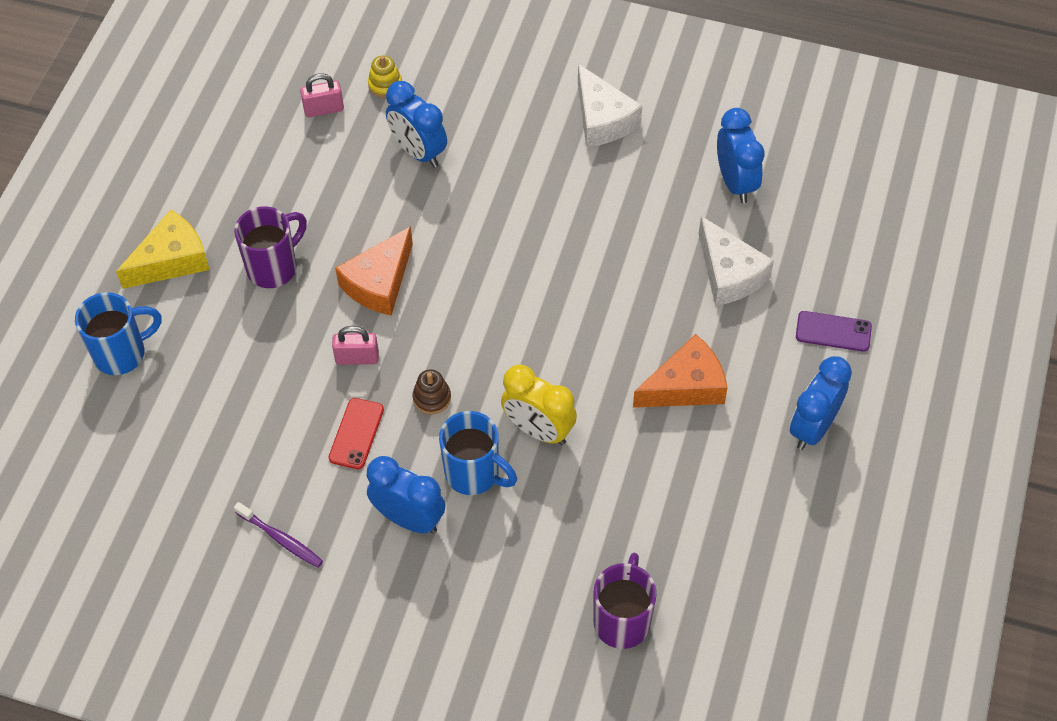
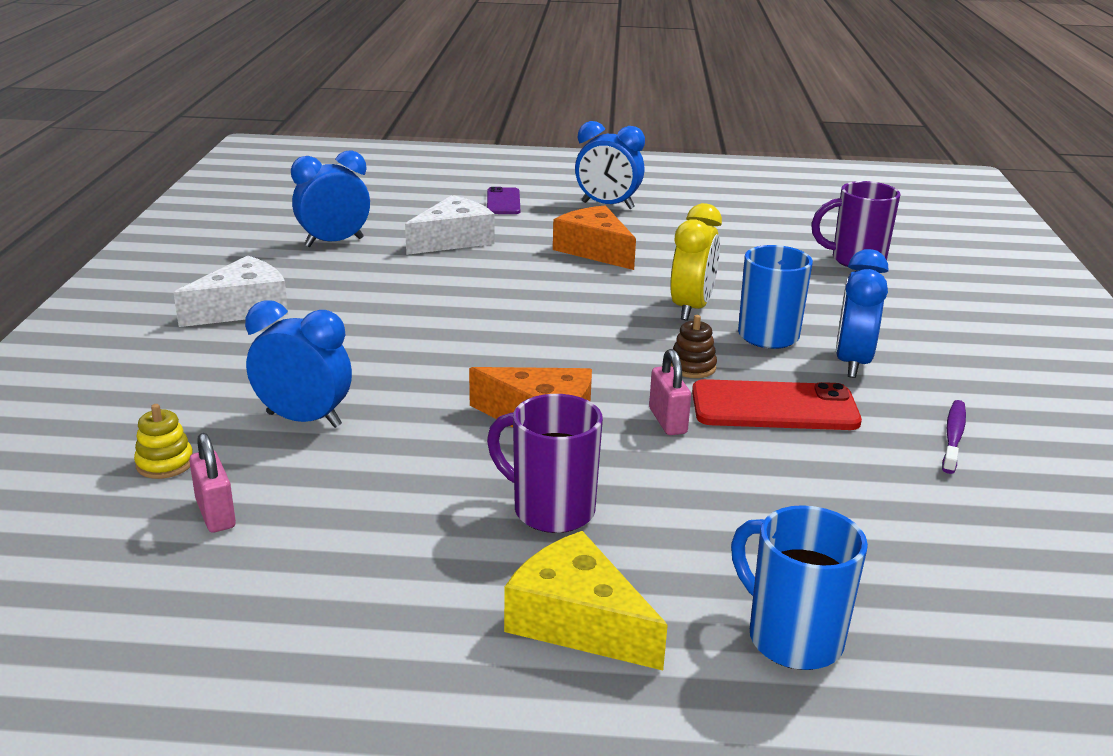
camera: 105 degrees left, 30 degrees down
red phone [328,398,384,469] -> red phone [692,379,862,430], size x1.65
blue clock [386,81,447,167] -> blue clock turned 105 degrees counterclockwise [245,300,352,428]

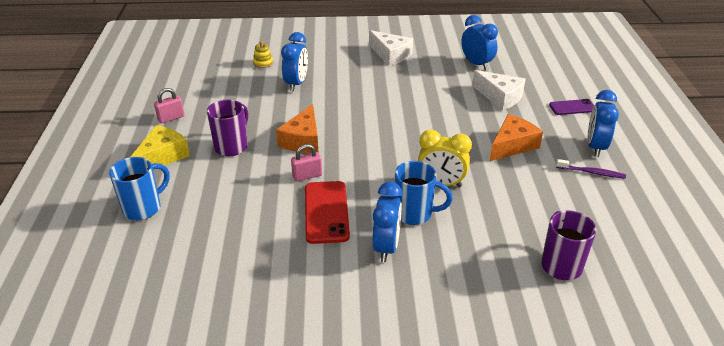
camera: 85 degrees right, 10 degrees up
pink padlock [189,433,236,532] -> pink padlock moved to [154,88,185,123]
brown stacking toy [671,315,717,378] -> none
blue clock [836,249,889,378] -> blue clock turned 90 degrees clockwise [372,182,402,262]
purple toothbrush [942,400,966,474] -> purple toothbrush moved to [556,159,626,179]

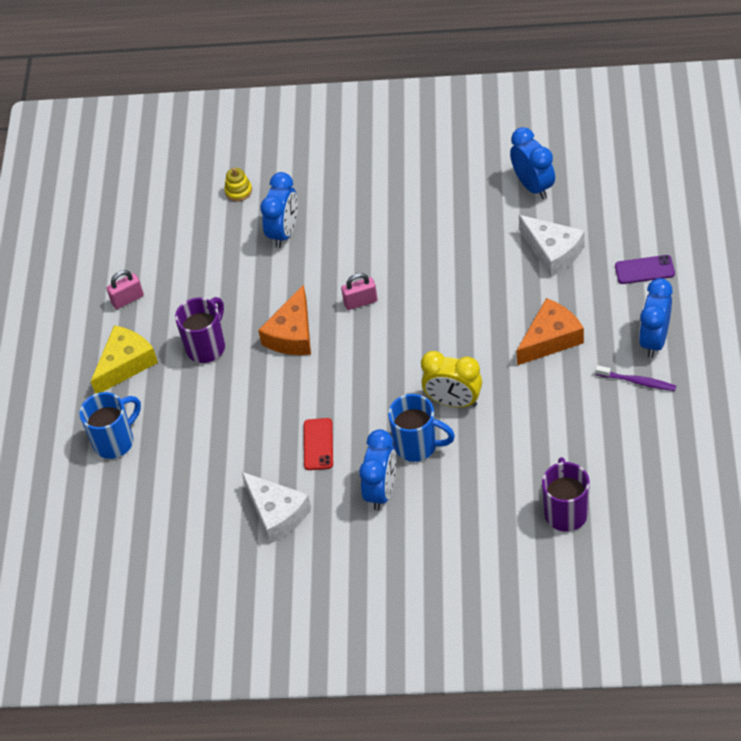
camera: 10 degrees right, 15 degrees up
pink padlock [291,144,322,181] -> pink padlock moved to [341,273,377,310]
red phone [305,181,350,244] -> red phone [304,418,333,470], size x0.61
white cheese [369,30,413,66] -> white cheese moved to [242,472,311,543]

